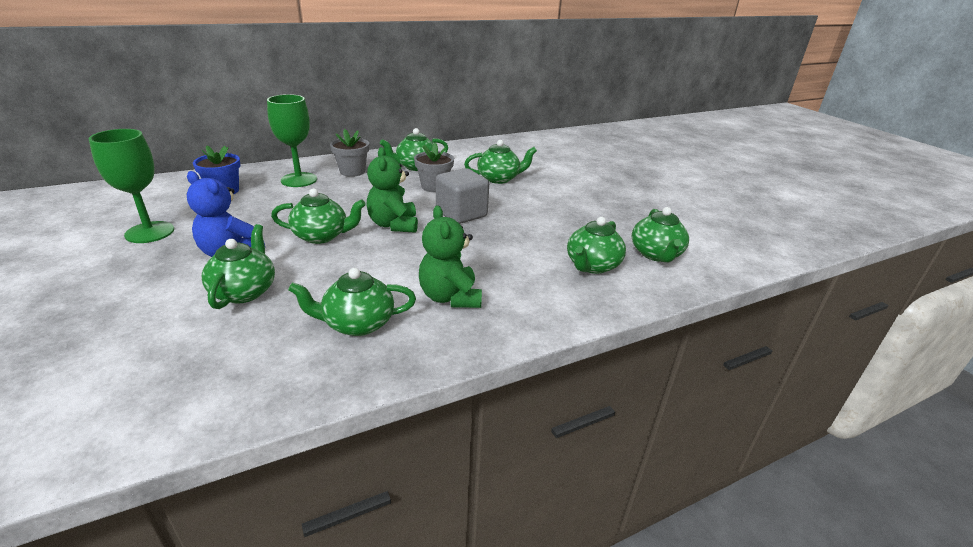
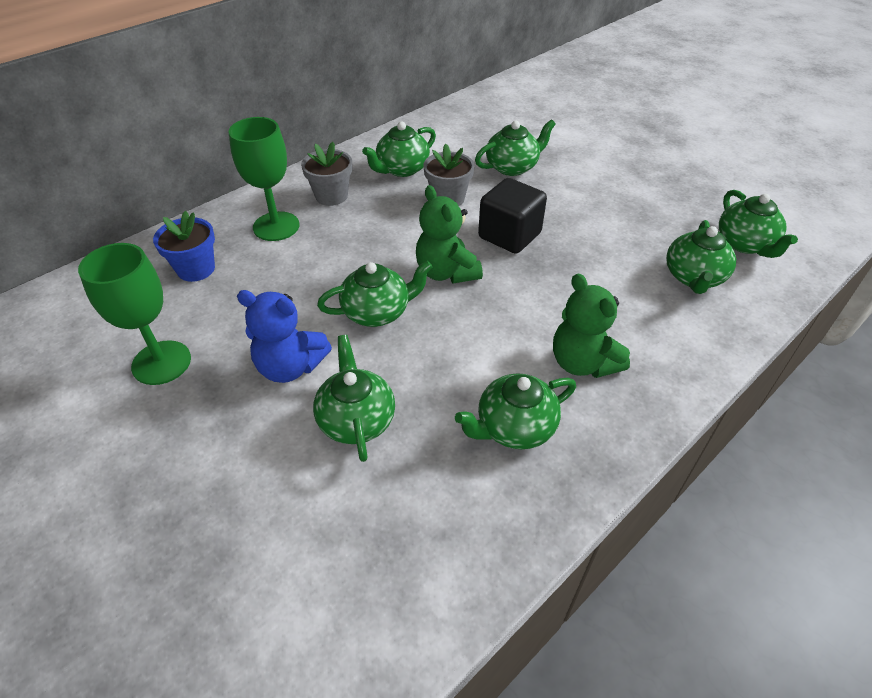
camera: 15 degrees left, 15 degrees up
grey cube [436,168,489,224] -> black cube [478,178,547,254]

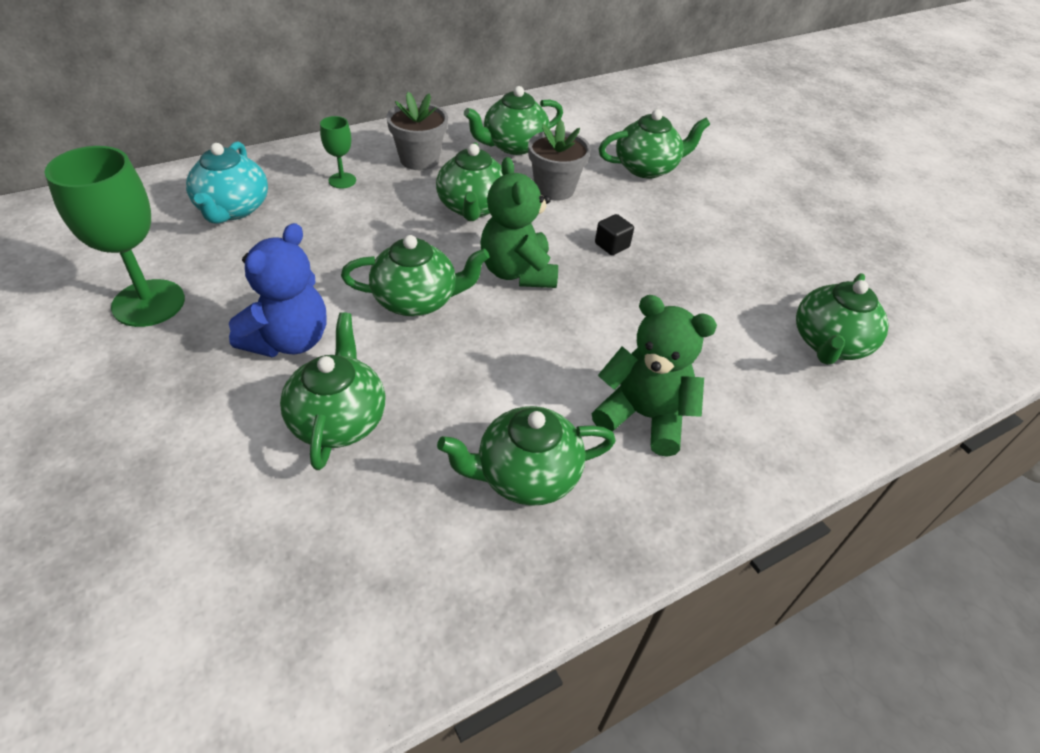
camera: 10 degrees right, 0 degrees up
blue flower pot [153,211,215,282] -> turquoise teapot [186,141,268,224]
green goblet [229,117,299,241] -> green goblet [320,116,356,189], size x0.49
blue teddy bear [237,290,332,383] -> blue teddy bear turned 90 degrees counterclockwise [229,223,327,357]
black cube [478,178,547,254] -> black cube [595,214,634,255], size x0.44
green teddy bear [553,274,630,378] -> green teddy bear turned 135 degrees clockwise [592,295,717,457]
green teapot [719,190,798,258] -> green teapot moved to [436,142,503,221]

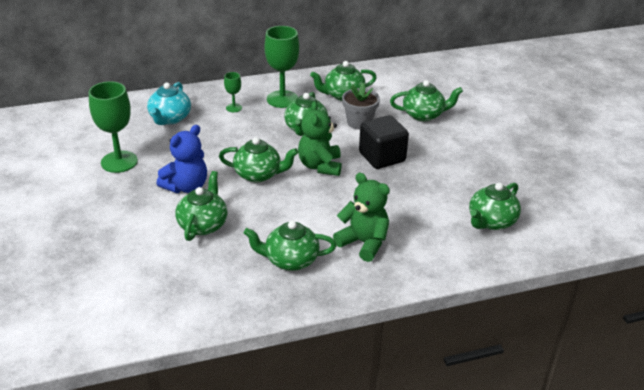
camera: 15 degrees right, 10 degrees down
grey flower pot [386,92,448,170] -> green goblet [265,26,299,108]
black cube [595,214,634,255] -> black cube [359,115,409,169], size x2.26

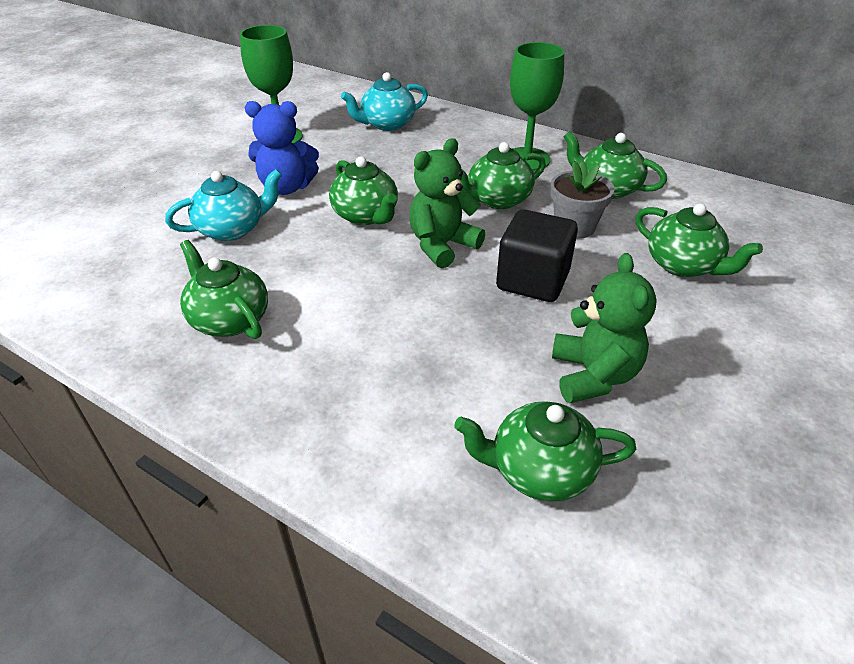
camera: 50 degrees right, 5 degrees up
green teapot [175,171,227,241] -> turquoise teapot [165,169,282,241]
green goblet [224,72,242,112] -> none
green teddy bear [333,173,390,262] -> green teddy bear moved to [552,253,657,403]

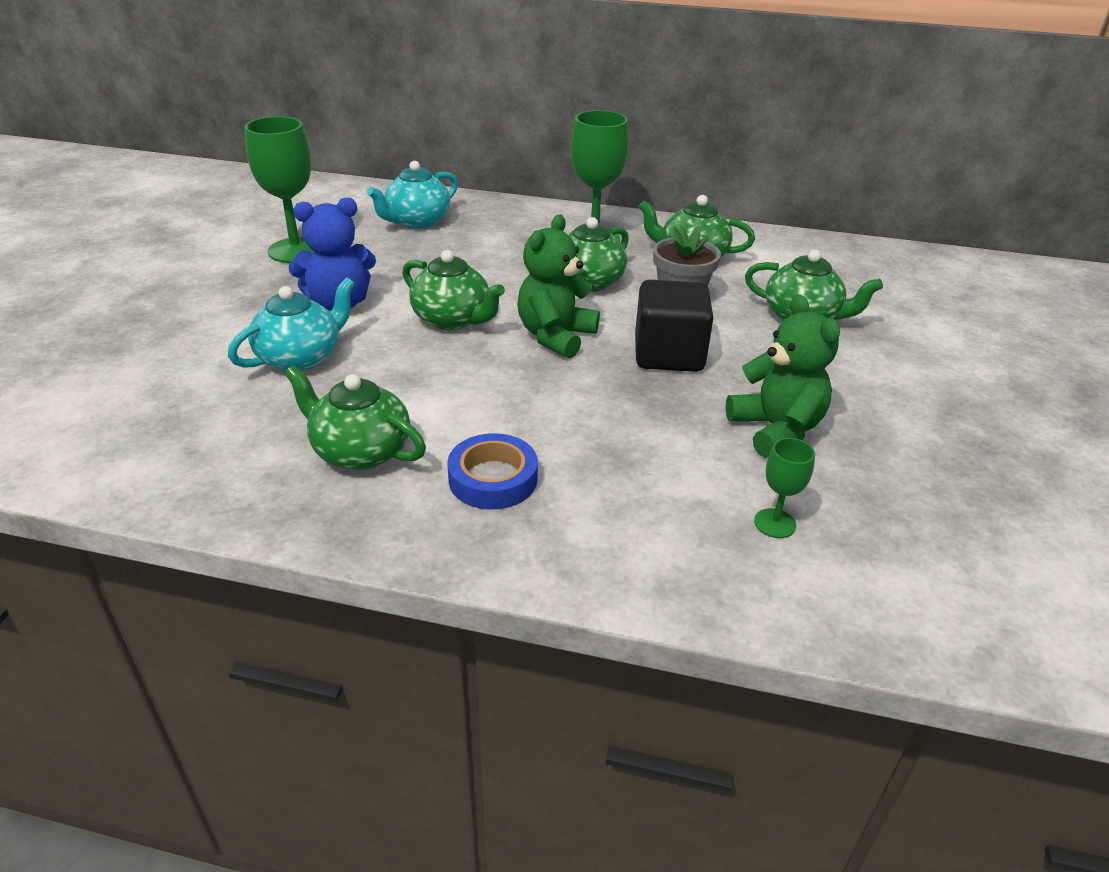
camera: 20 degrees left, 5 degrees down
green teapot [454,401,636,502] -> green goblet [754,438,815,538]
none -> blue tape [447,433,538,510]

